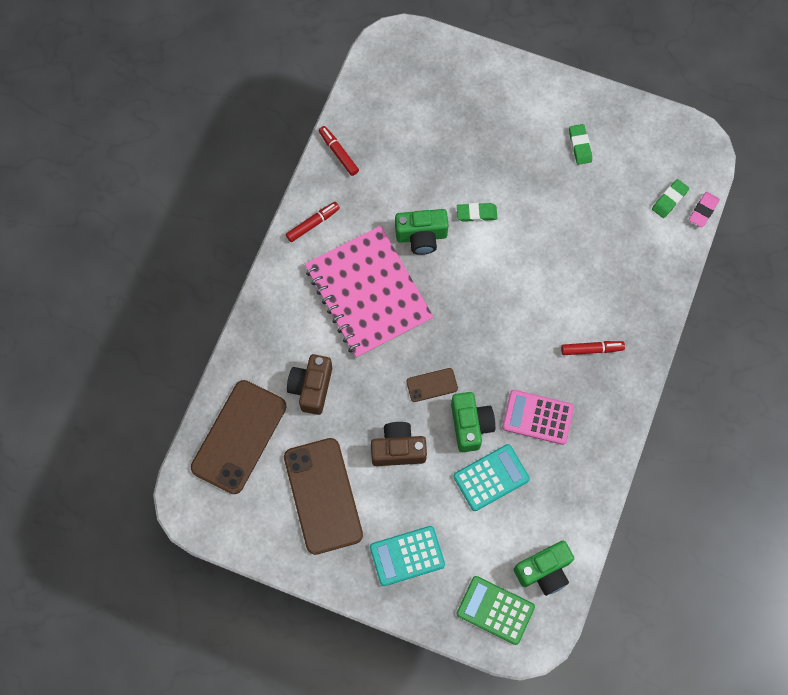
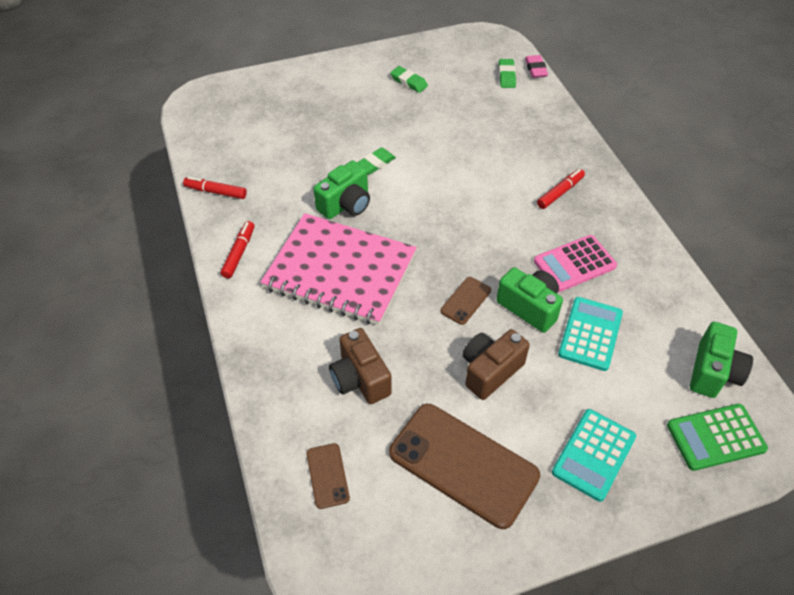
camera: 40 degrees left, 20 degrees down
brown phone [191,380,286,494] -> brown phone [306,443,350,509], size x0.45

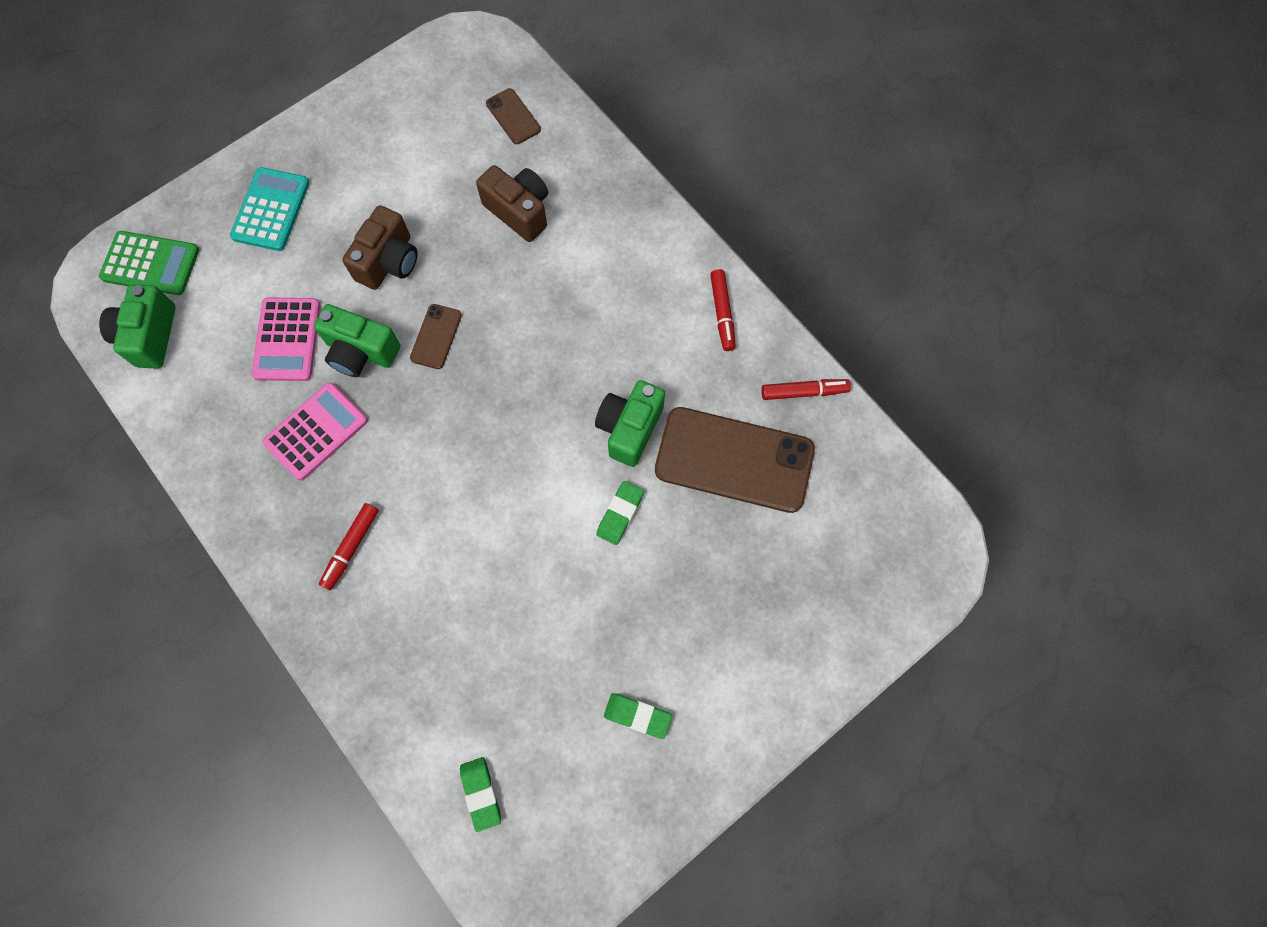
camera: 160 degrees right, 20 degrees up
pink notebook [261,213,417,325] -> none
brown phone [389,404,540,529] -> brown phone moved to [655,407,815,513]
pink eraser [525,55,548,78] -> none
turquoise calculator [558,297,623,371] -> pink calculator [251,297,320,381]
green calculator [667,404,768,471] -> green calculator turned 45 degrees clockwise [99,231,199,295]

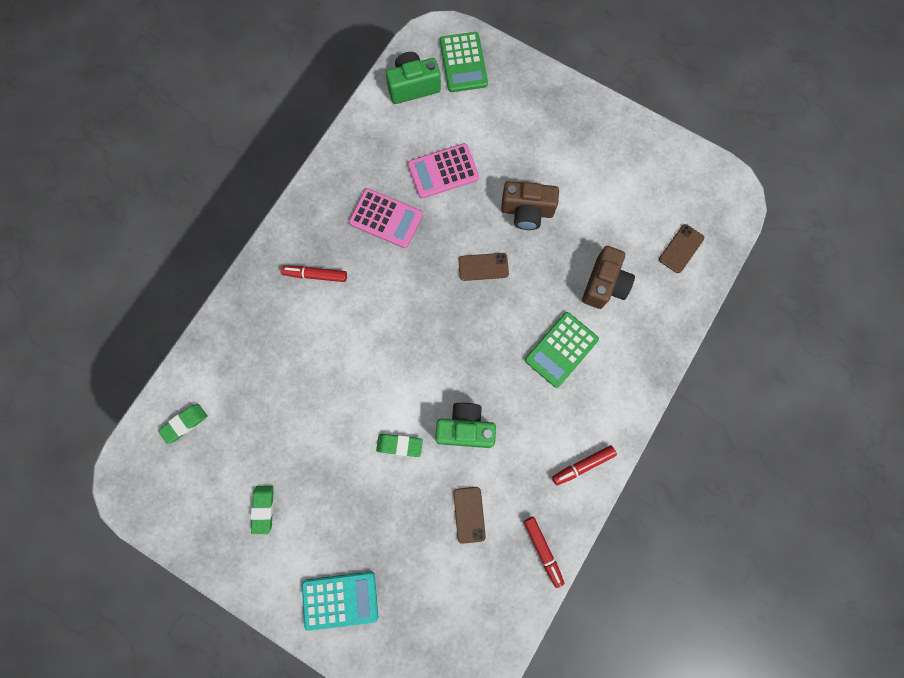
camera: 70 degrees right, 5 degrees up
turquoise calculator [230,167,310,251] -> turquoise calculator moved to [302,572,378,631]
green camera [314,304,400,377] -> none
brown phone [655,407,815,513] -> brown phone [453,487,486,544], size x0.45
none -> green calculator [525,312,599,388]

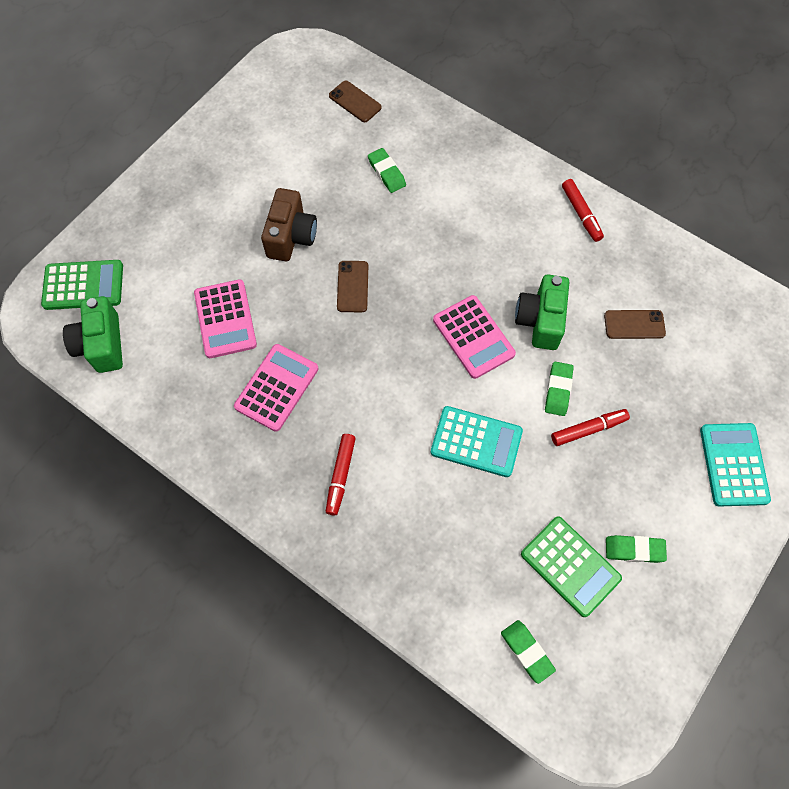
camera: 85 degrees left, 10 degrees down
red marker [524,517,564,588] -> red marker moved to [551,409,630,446]
green calculator [525,312,599,388] -> green calculator moved to [521,516,622,617]
brown camera [582,246,635,309] -> green eraser [368,148,406,193]
none -> turquoise calculator [431,406,523,477]
none -> pink calculator [433,295,516,379]

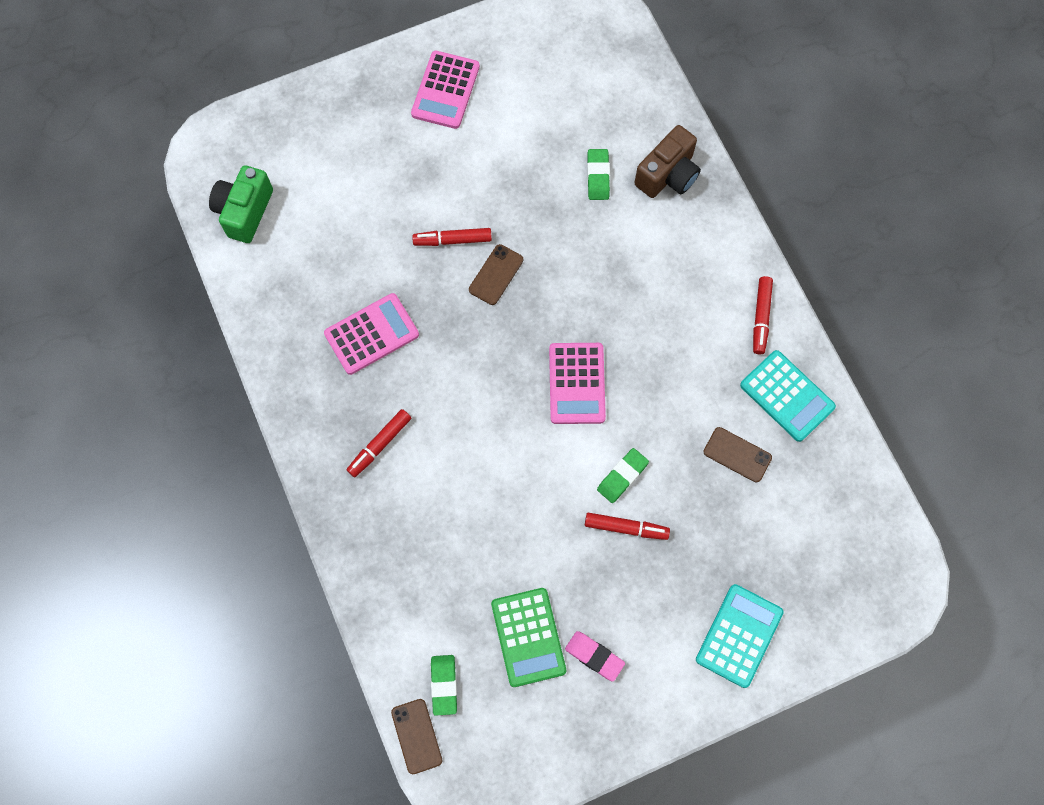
camera: 30 degrees right, 5 degrees up
green calculator [41,260,123,310] -> none
pink calculator [194,279,257,358] -> pink calculator moved to [411,51,480,129]
brown camera [261,188,317,261] -> brown camera moved to [635,125,701,198]
brown phone [329,80,382,122] -> brown phone moved to [391,699,442,774]
turquoise calculator [431,406,523,477] -> turquoise calculator moved to [740,350,836,442]
green camera [515,275,569,350] -> none
green eraser [606,535,667,563] -> pink eraser [565,631,625,682]
none -> red marker [412,228,492,246]

